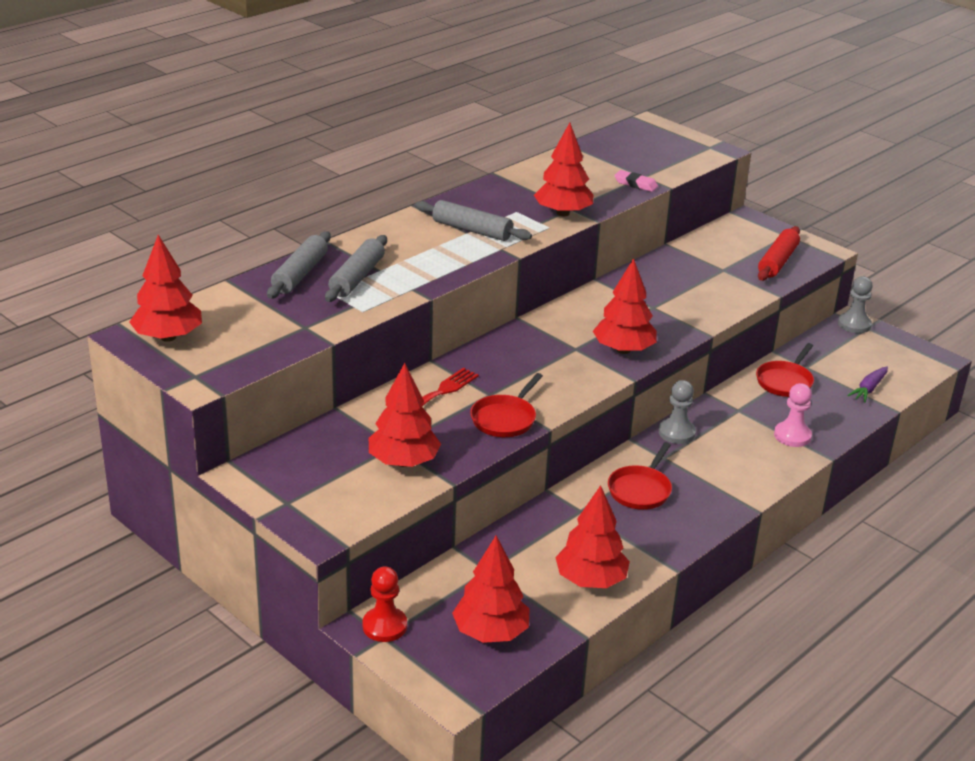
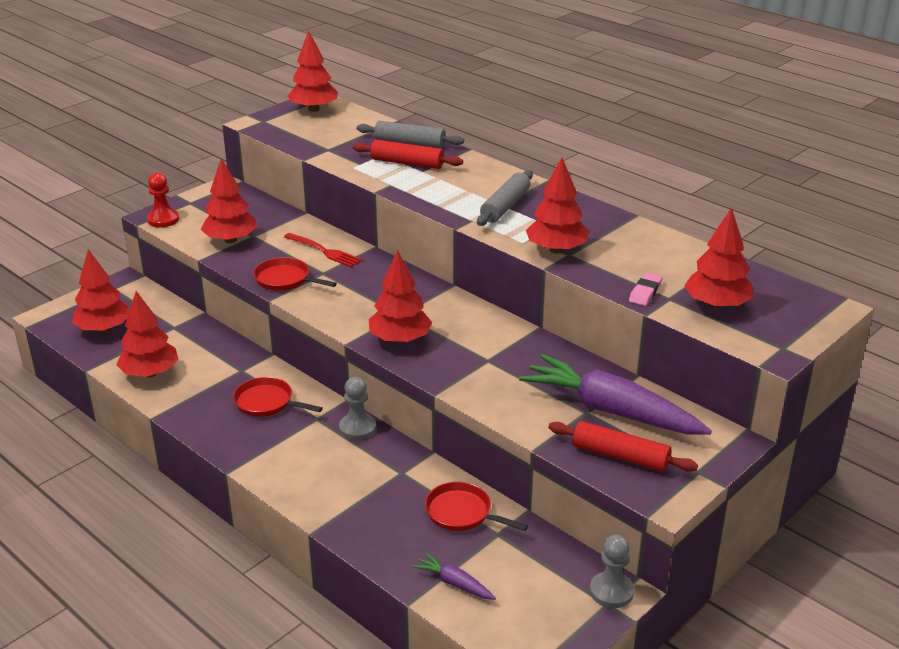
camera: 90 degrees right, 0 degrees up
grey rolling pin [325,235,387,302] -> red rolling pin [353,140,463,169]
red pawn [362,567,407,642] -> red pawn moved to [147,172,179,227]
pink pawn [774,383,812,447] -> none
none -> purple carrot [519,354,712,435]
none -> red tree [684,207,754,309]

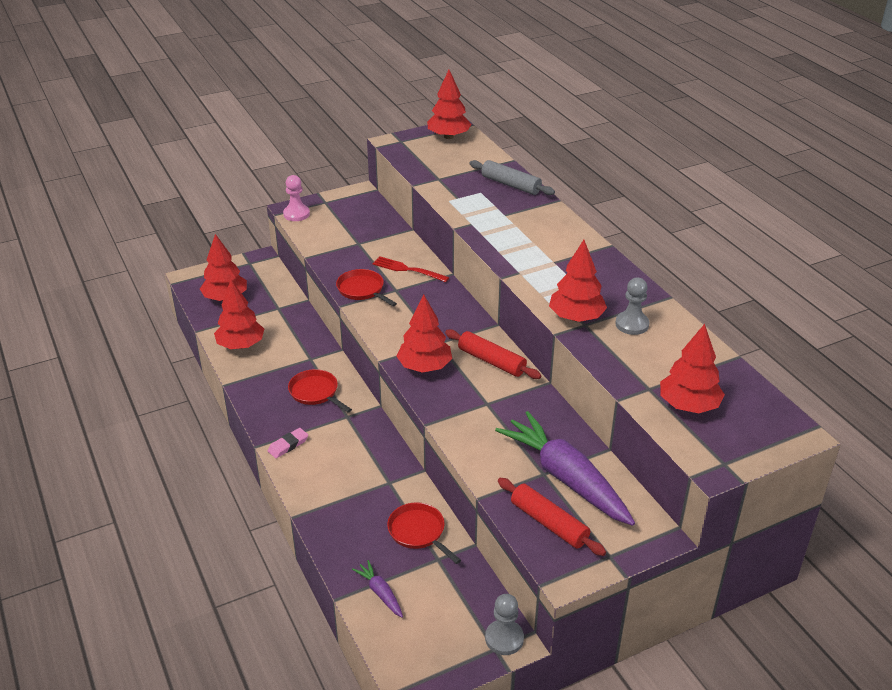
camera: 20 degrees right, 5 degrees up
red pawn [147,172,179,227] -> pink pawn [283,175,310,221]
red tree [200,158,257,243] -> none
red fork [284,233,362,267] -> red fork turned 150 degrees clockwise [373,256,449,282]
grey pawn [339,377,376,440] -> grey pawn moved to [615,277,650,335]
red rolling pin [353,140,463,169] -> red rolling pin moved to [445,329,541,379]
grey rolling pin [477,170,533,226] -> none
pink eraser [629,272,663,306] -> pink eraser moved to [268,428,308,458]

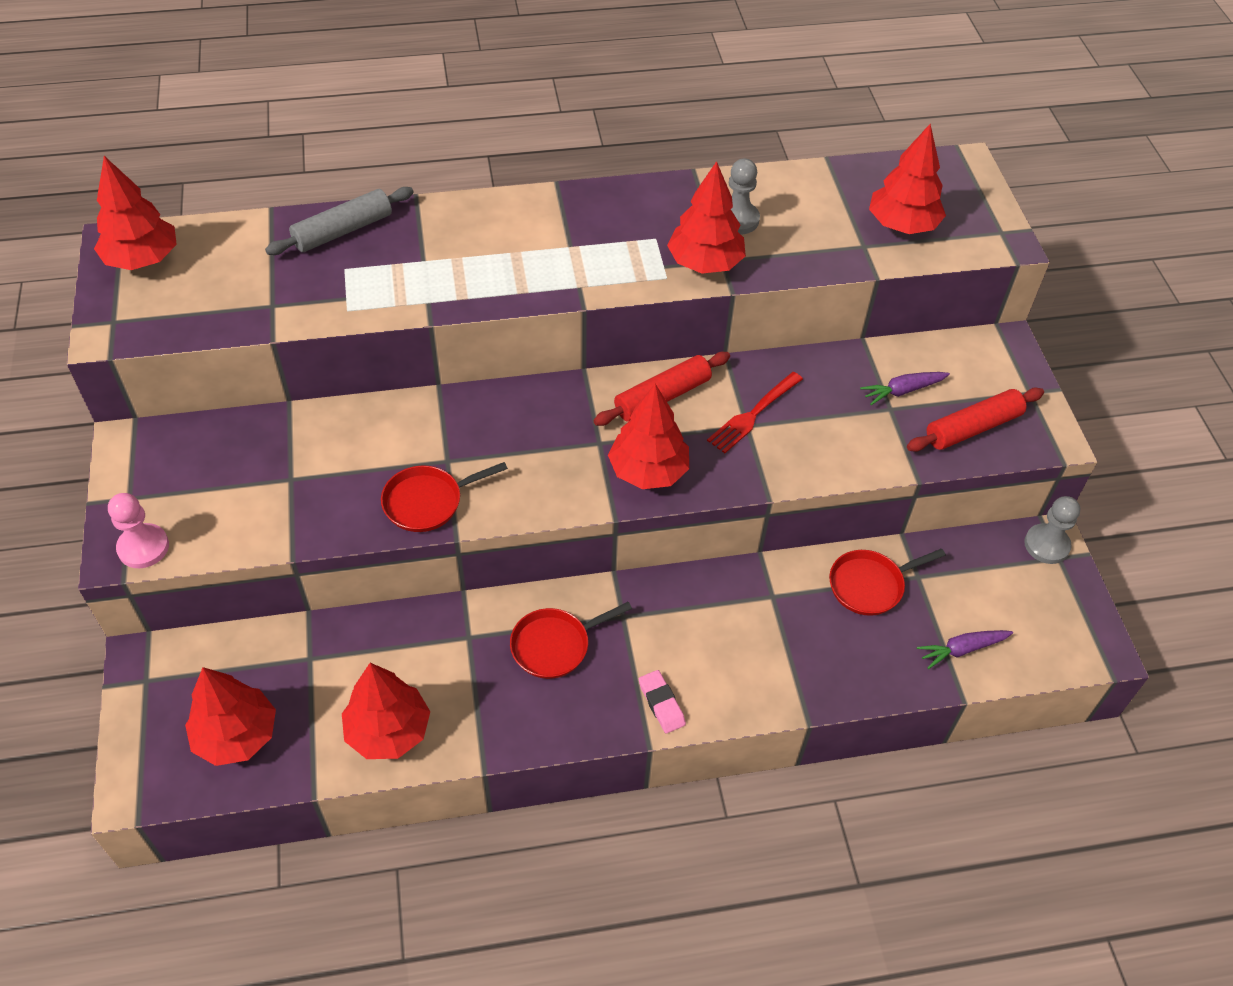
camera: 75 degrees left, 15 degrees up
red fork [373,256,449,282] -> red fork moved to [707,372,803,453]
purple carrot [495,411,635,526] -> purple carrot [860,372,950,405], size x0.43

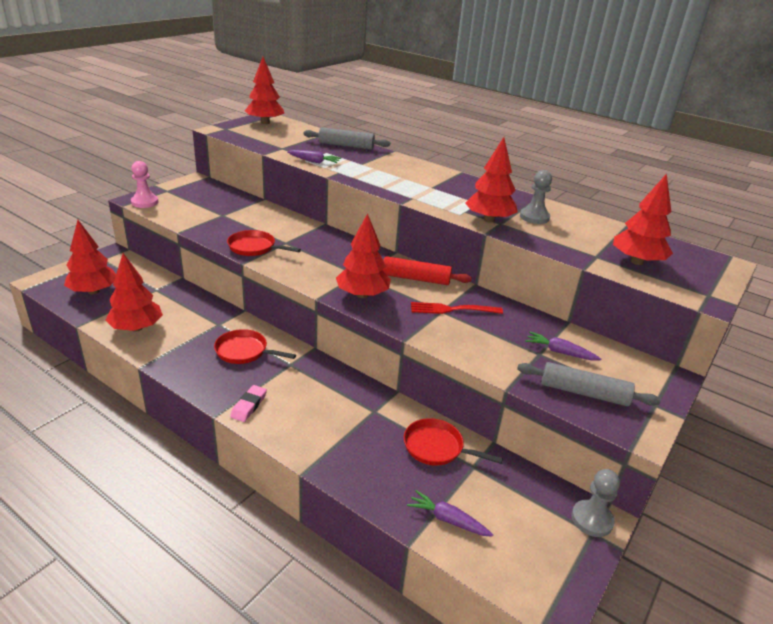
camera: 45 degrees right, 20 degrees down
red rolling pin [907,388,1044,452] -> grey rolling pin [517,362,661,406]
none -> purple carrot [287,150,341,163]

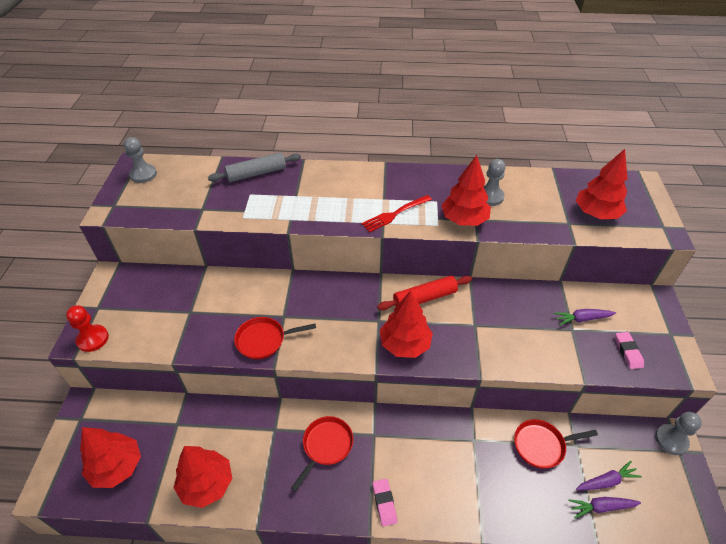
camera: 30 degrees left, 15 degrees up
pink pawn [131,161,158,208] -> red pawn [66,305,109,352]
red pan [214,329,296,364] -> red pan turned 135 degrees clockwise [291,416,353,492]
red tree [245,57,284,124] -> grey pawn [124,137,157,183]
purple carrot [287,150,341,163] -> purple carrot moved to [576,461,642,490]
red fork [411,302,503,314] -> red fork moved to [361,195,432,232]
grey rolling pin [517,362,661,406] -> pink eraser [615,332,644,369]

